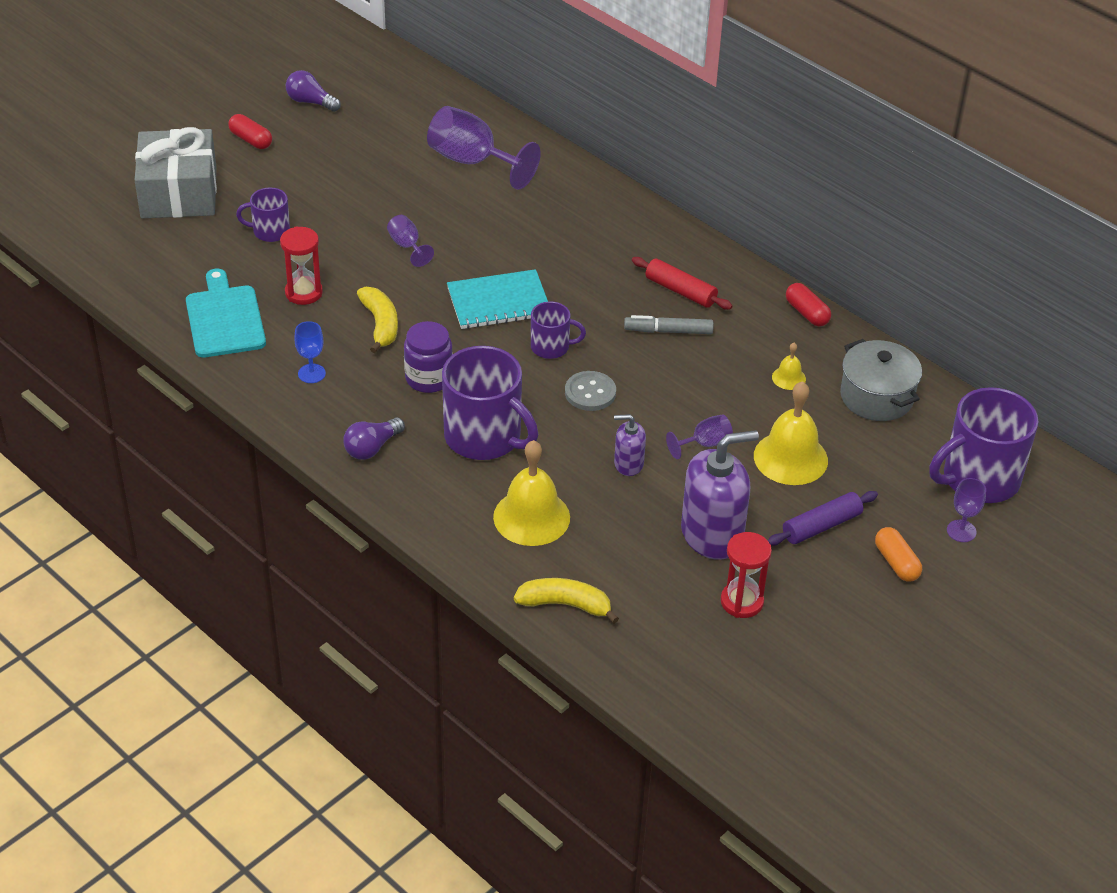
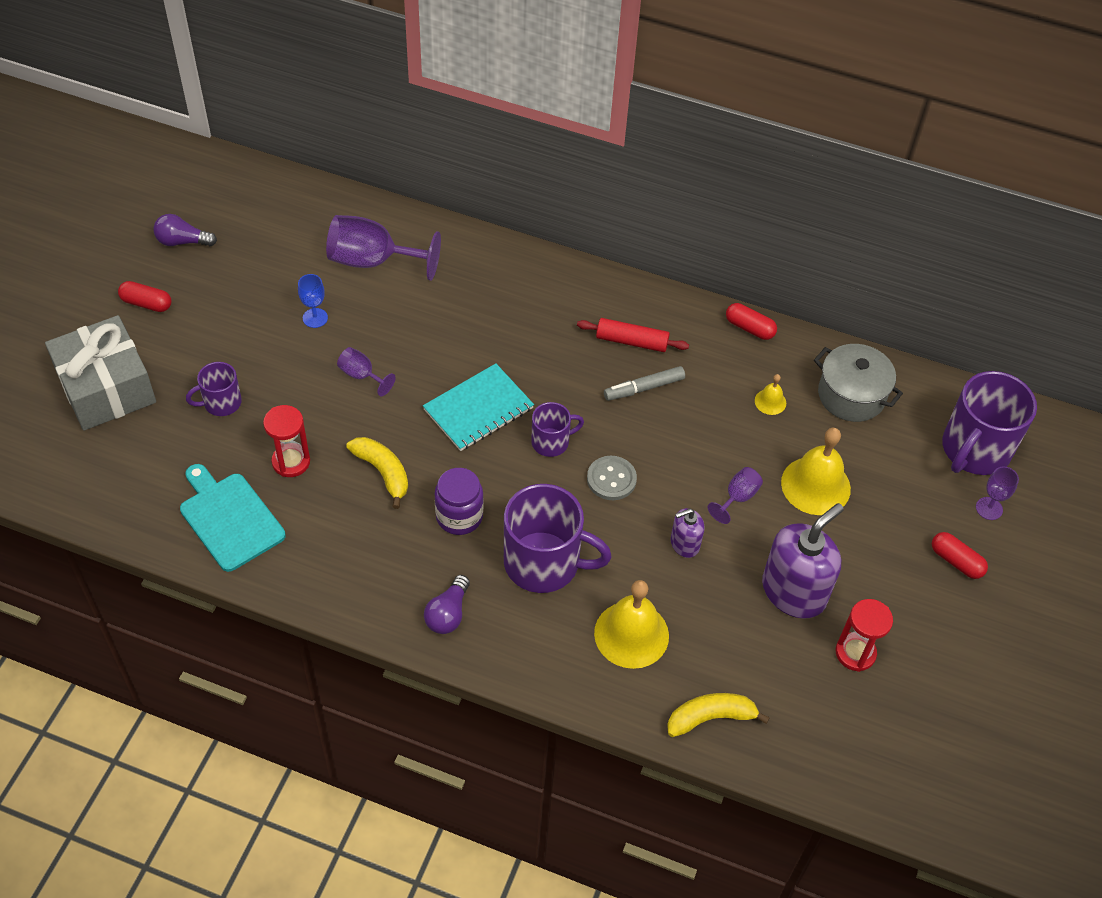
camera: 25 degrees left, 10 degrees up
blue goblet [294,321,326,383] -> blue goblet moved to [298,274,328,328]
purple rolling pin [768,491,878,546] -> none
orange capsule [875,527,922,582] -> red capsule [932,532,988,579]

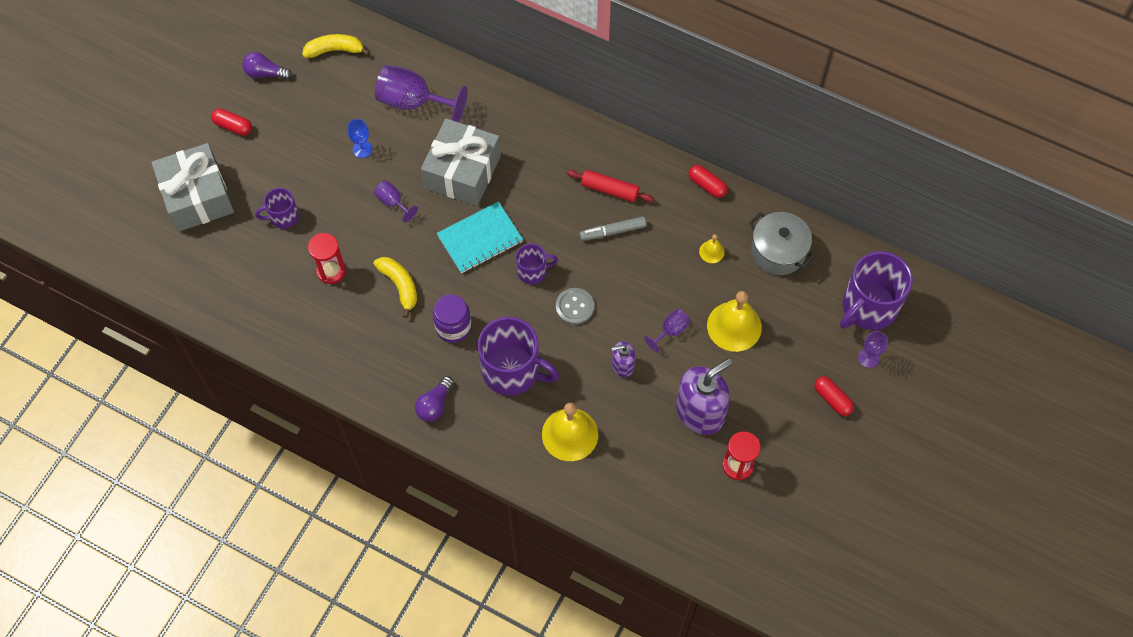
camera: 10 degrees right, 10 degrees up
turquoise cutting board [180,464,286,572] -> none
yellow banana [667,693,770,737] -> yellow banana moved to [302,34,370,58]
none -> grey gift [421,118,501,206]

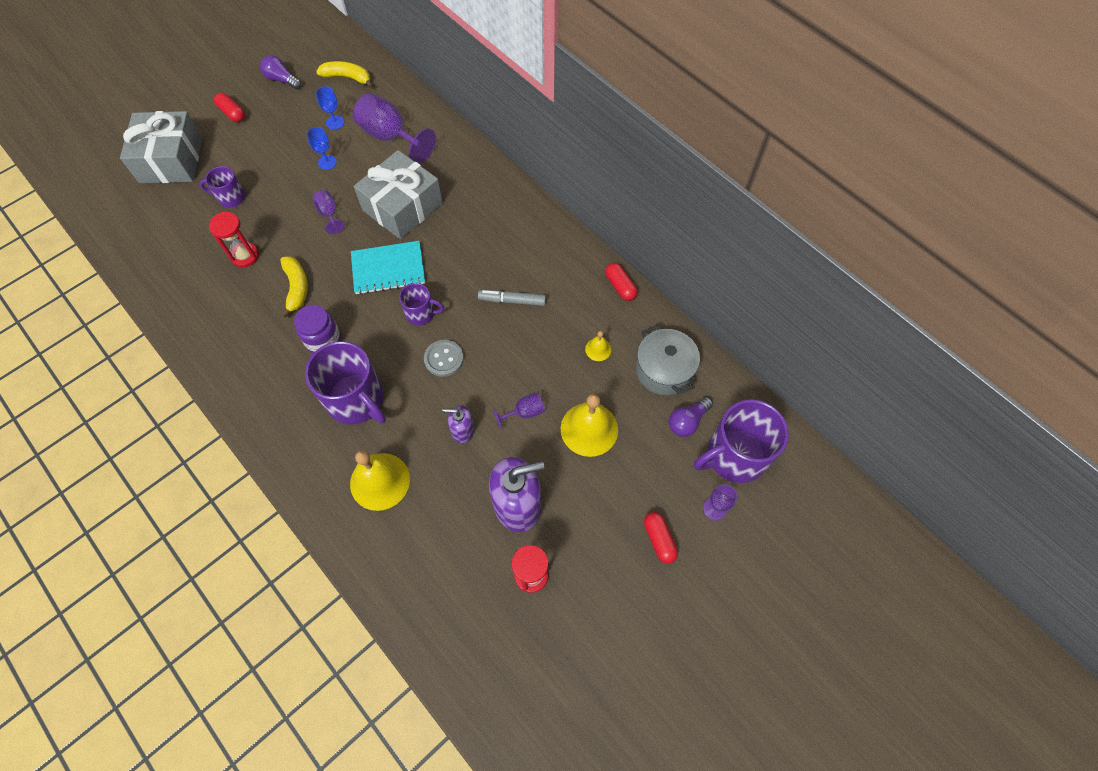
camera: 20 degrees right, 0 degrees up
purple light bulb [415,376,454,422] -> purple light bulb moved to [668,397,713,437]
red rolling pin [567,170,654,202] -> none
none -> blue goblet [316,86,344,130]

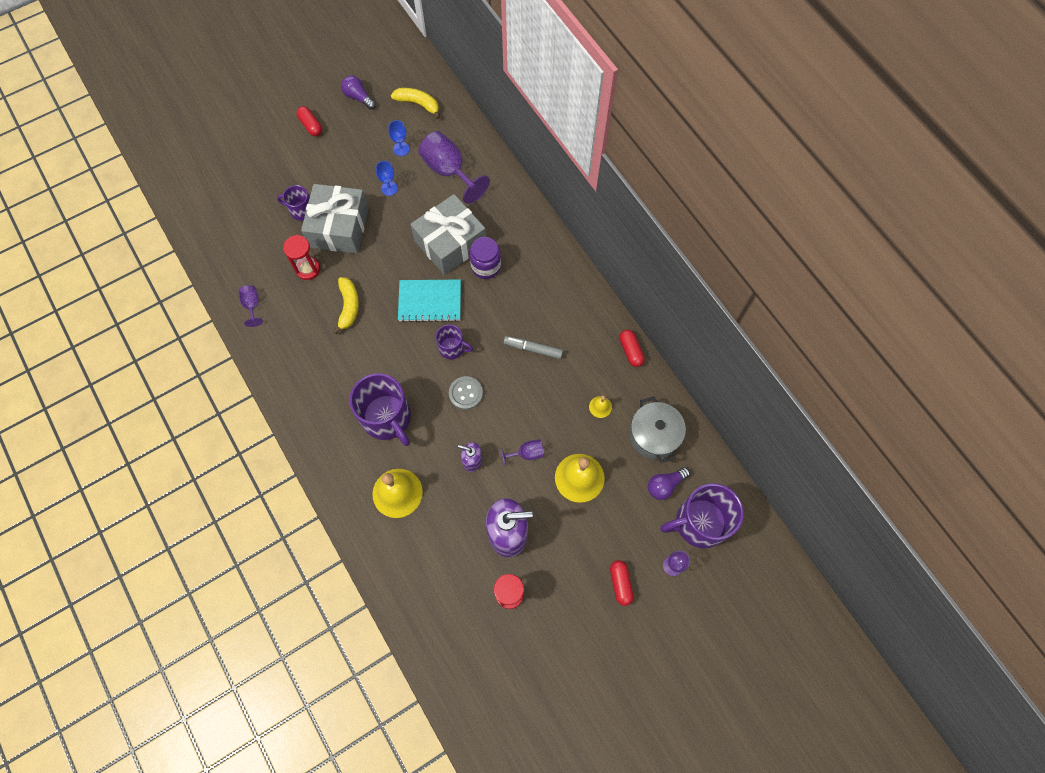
camera: 10 degrees right, 5 degrees up
grey gift [120,111,203,183] -> grey gift moved to [301,184,369,254]
purple jar [294,305,341,353] -> purple jar moved to [470,237,501,279]
purple goblet [313,190,345,234] -> purple goblet moved to [239,285,263,327]

